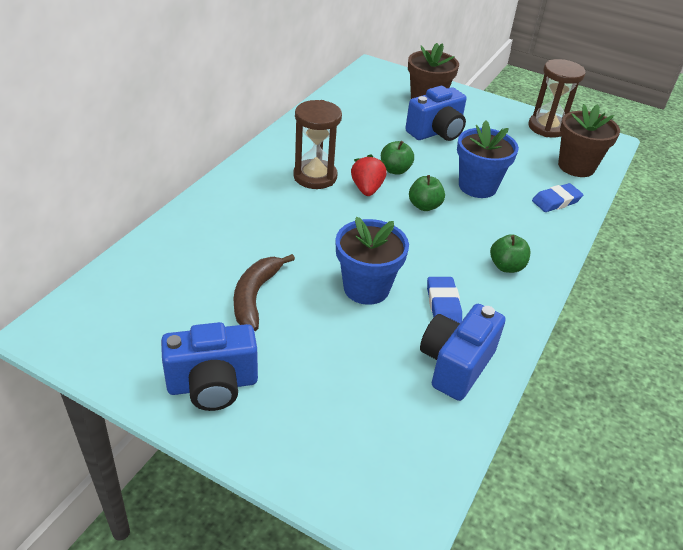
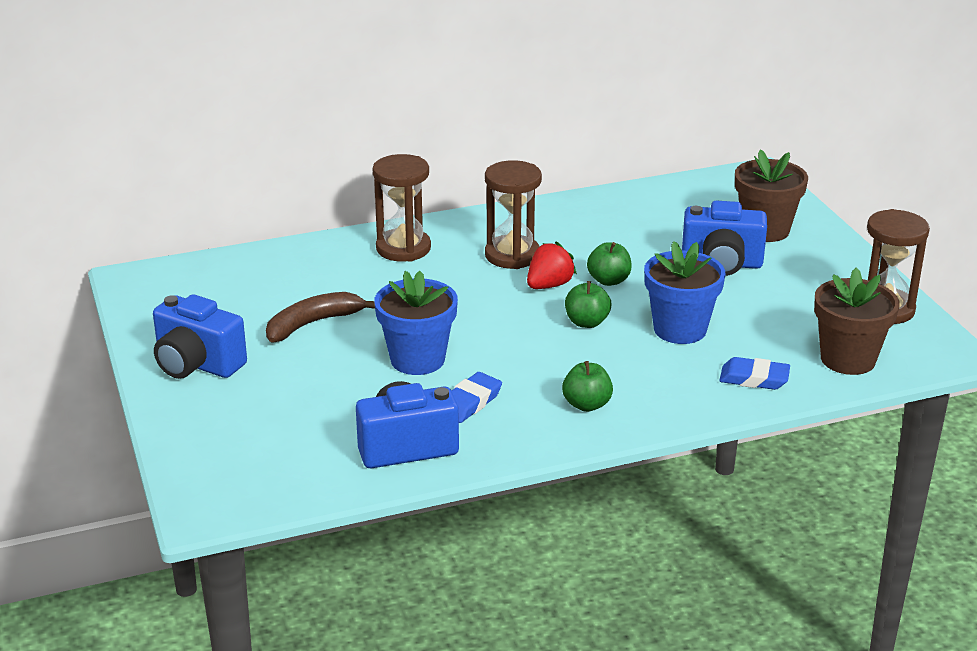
camera: 45 degrees right, 10 degrees down
none -> brown hourglass [373,154,431,262]

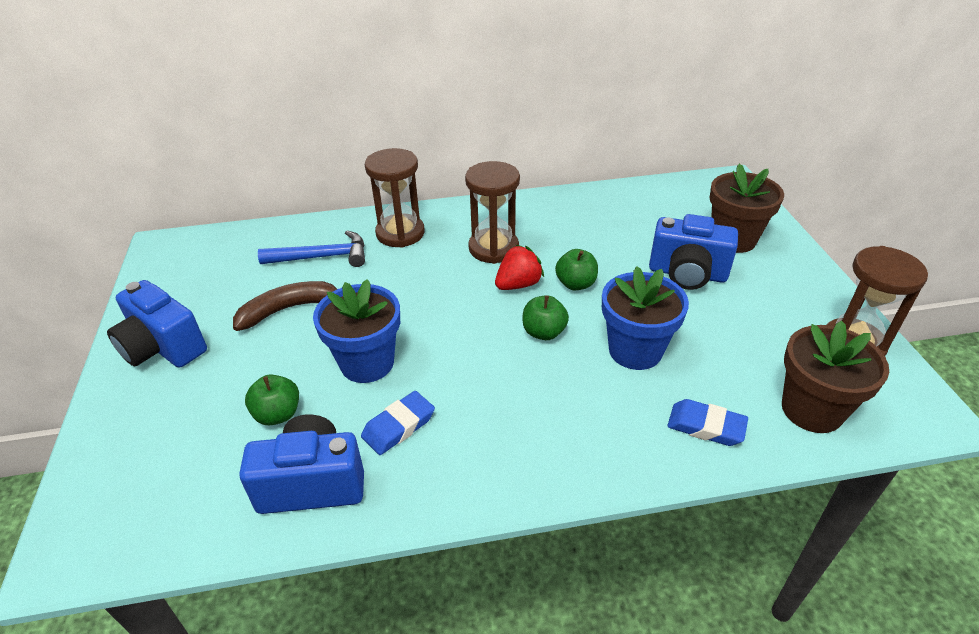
camera: 10 degrees right, 10 degrees up
green apple [562,361,613,412] -> green apple moved to [245,374,299,425]
none -> blue hammer [258,231,365,267]

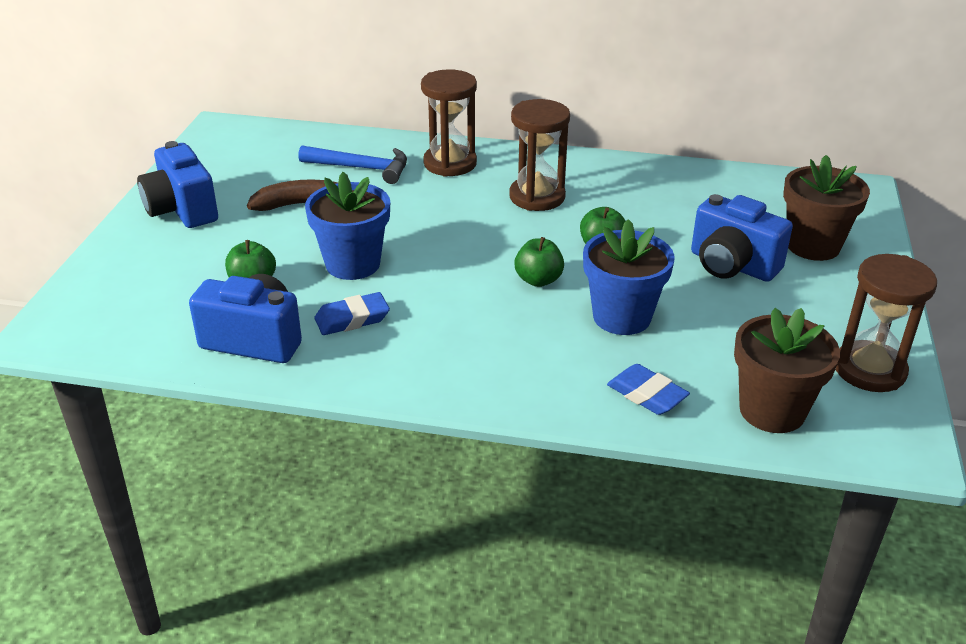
camera: 20 degrees right, 5 degrees down
red strawberry [495,245,544,290] -> none

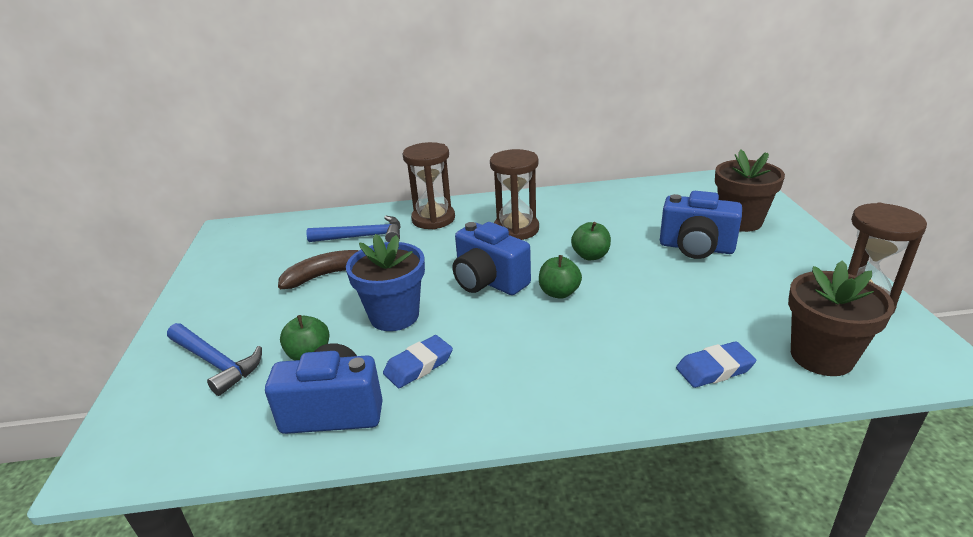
camera: 15 degrees left, 5 degrees down
blue camera [137,141,218,228] -> blue camera moved to [453,222,531,295]
blue flower pot [583,219,675,335] -> none
blue eraser [607,364,690,415] -> blue eraser turned 45 degrees counterclockwise [676,341,756,388]
none -> blue hammer [167,323,262,396]

